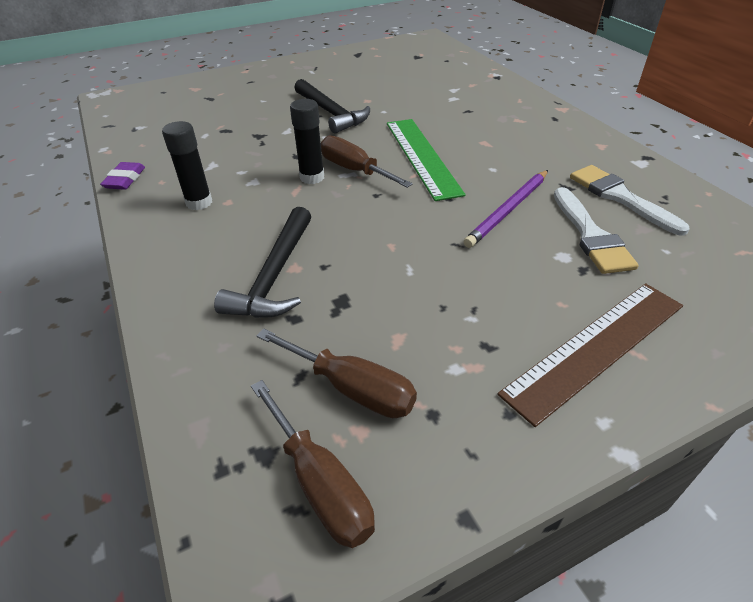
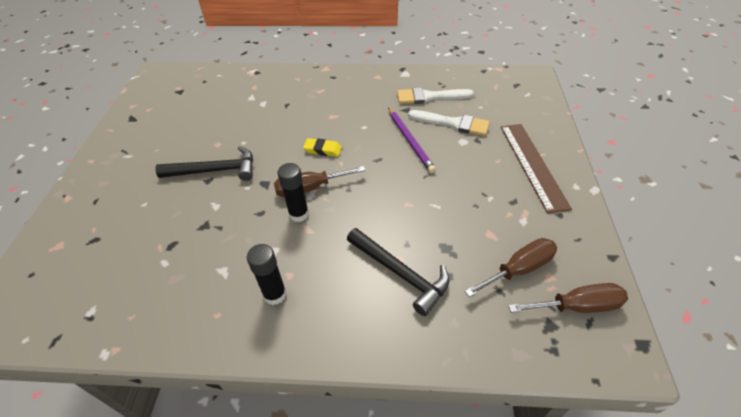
camera: 60 degrees left, 5 degrees up
purple eraser [100,162,145,190] -> none
green ruler [387,119,466,201] -> yellow eraser [303,138,342,157]

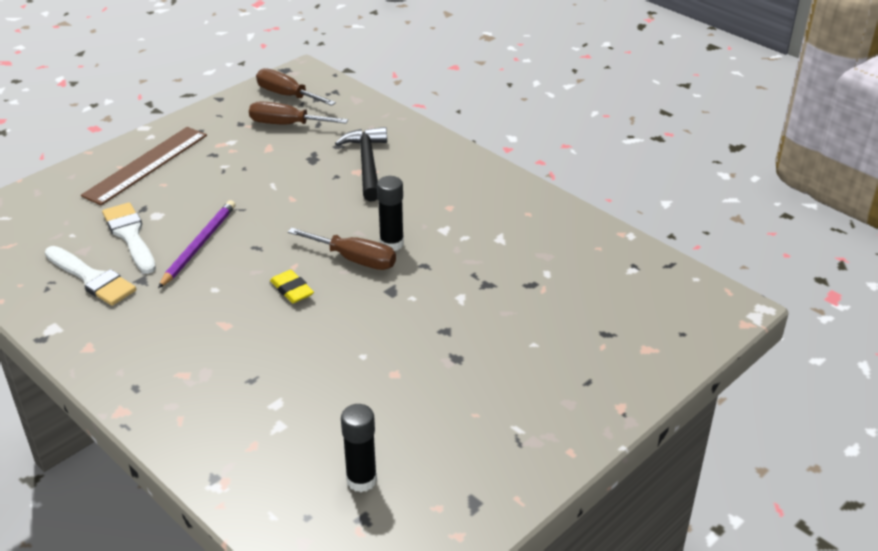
camera: 140 degrees left, 10 degrees down
black hammer [155,146,253,181] -> none
black glue stick [247,244,287,305] -> black glue stick moved to [341,404,377,492]

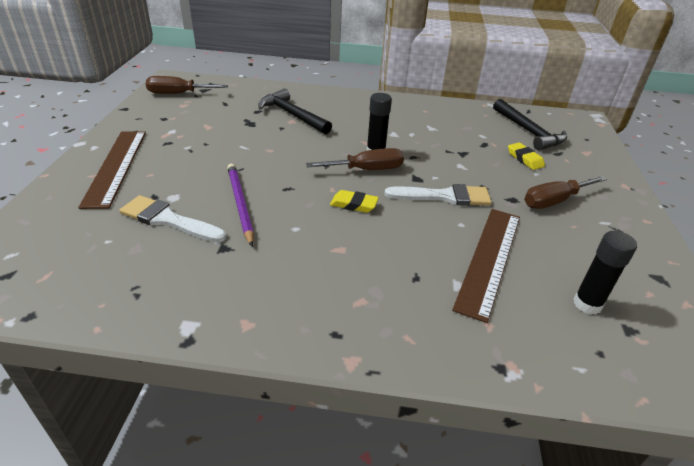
camera: 40 degrees left, 0 degrees up
white brush [45,246,136,306] -> white brush moved to [385,184,492,206]
brown screwdriver [249,101,348,125] -> brown screwdriver moved to [524,176,607,209]
none -> brown ruler [452,209,520,323]
none -> black hammer [493,99,567,150]
none -> yellow eraser [508,143,545,170]

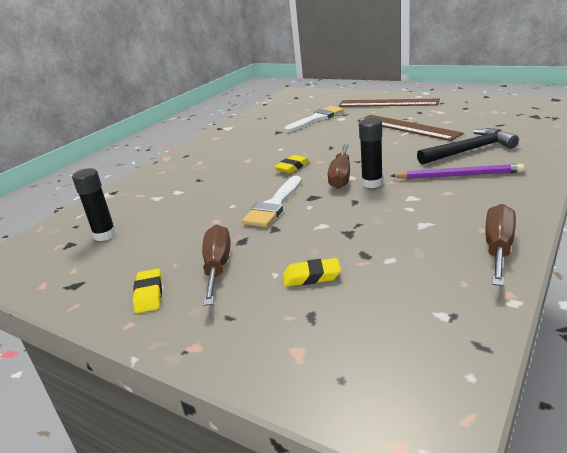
camera: 120 degrees right, 10 degrees down
brown screwdriver [146,76,228,94] -> brown screwdriver moved to [485,204,516,286]
purple pencil [227,164,254,246] -> purple pencil moved to [390,164,525,179]
brown ruler [452,209,520,323] -> brown ruler moved to [358,115,464,141]
black hammer [493,99,567,150] -> none
none -> yellow eraser [133,269,162,313]

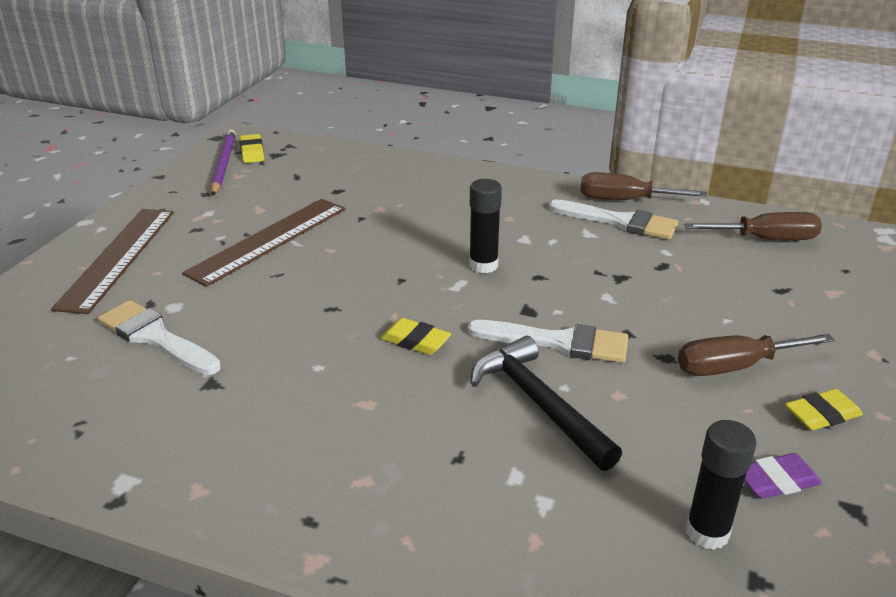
camera: 105 degrees left, 5 degrees up
yellow eraser [283,258,341,287] -> yellow eraser moved to [240,134,264,163]
brown screwdriver [328,144,350,189] -> brown screwdriver moved to [684,212,822,240]
purple pencil [390,164,525,179] -> purple pencil moved to [210,130,236,196]
black hammer [417,128,519,165] -> black hammer moved to [471,336,622,471]
none -> white brush [548,199,678,240]
none -> purple eraser [745,453,822,499]

